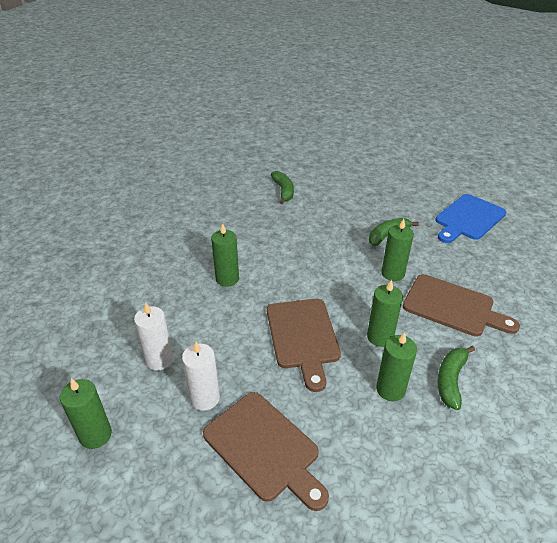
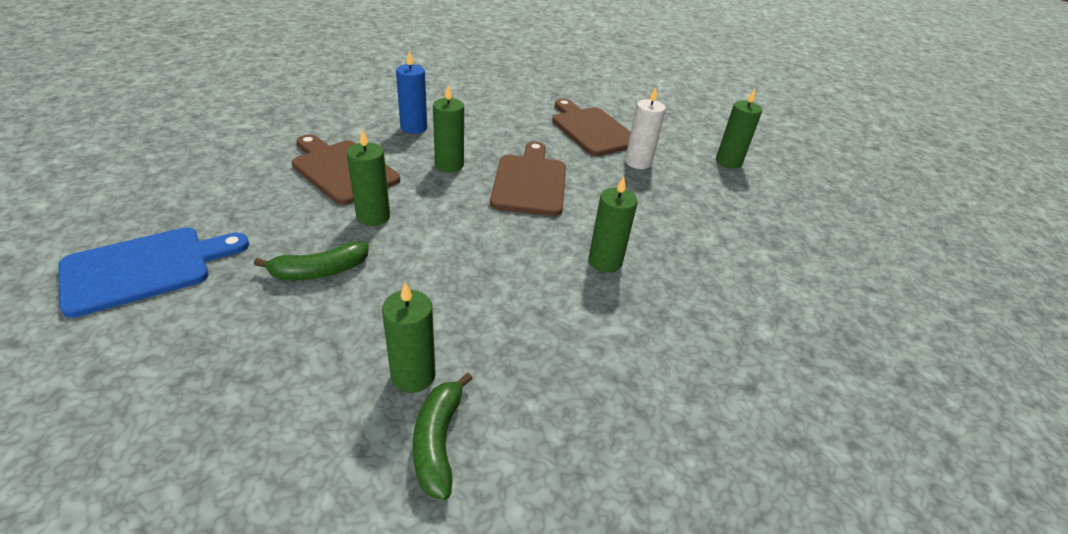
camera: 170 degrees left, 0 degrees up
white candle [134,303,173,370] -> none
green candle [376,332,417,401] -> green candle moved to [382,282,436,393]
green banana [437,346,475,410] -> blue candle [396,51,427,134]

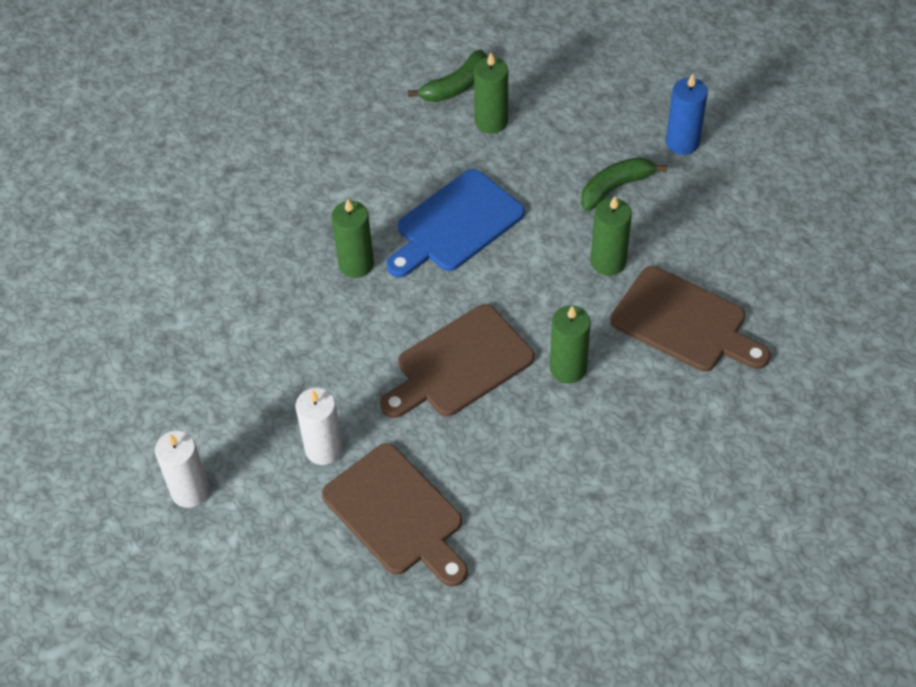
camera: 175 degrees right, 15 degrees up
blue cutting board [58,227,249,318] -> blue cutting board moved to [386,169,525,277]
blue candle [396,51,427,134] -> blue candle moved to [666,74,708,155]
green banana [413,373,473,500] -> green banana turned 60 degrees clockwise [408,50,487,102]
brown cutting board [490,141,566,216] -> brown cutting board turned 60 degrees clockwise [380,304,534,418]
green candle [716,89,762,169] -> white candle [155,430,210,508]

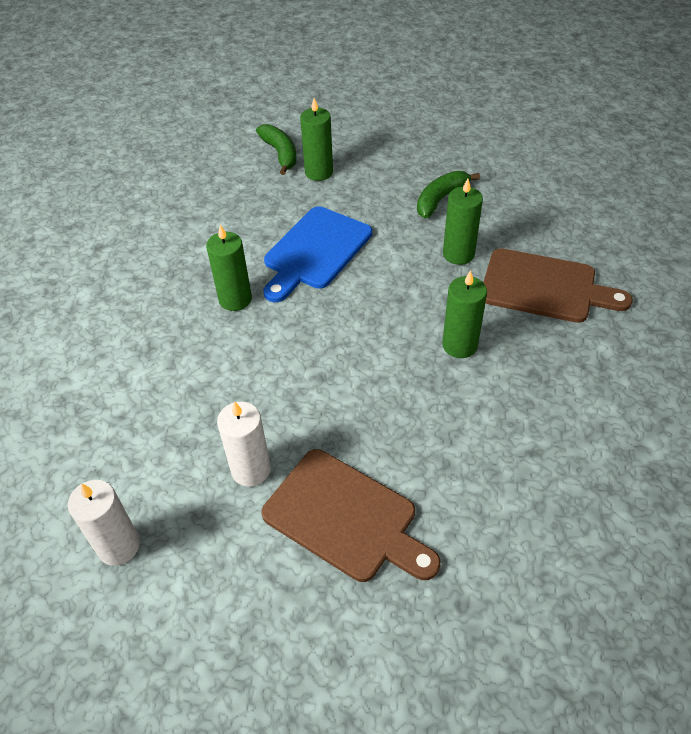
camera: 15 degrees left, 5 degrees down
brown cutting board [380,304,534,418] -> none
green banana [408,50,487,102] -> green banana turned 60 degrees counterclockwise [256,124,297,175]
blue candle [666,74,708,155] -> none

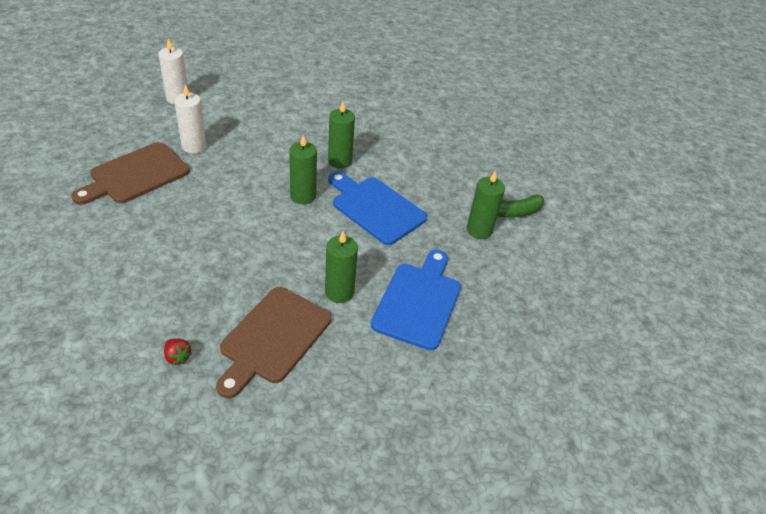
camera: 95 degrees right, 5 degrees down
green banana [417,171,480,218] -> blue cutting board [371,250,461,351]
green candle [442,270,487,358] -> green candle moved to [289,135,317,204]
none -> red strawberry [164,339,192,365]

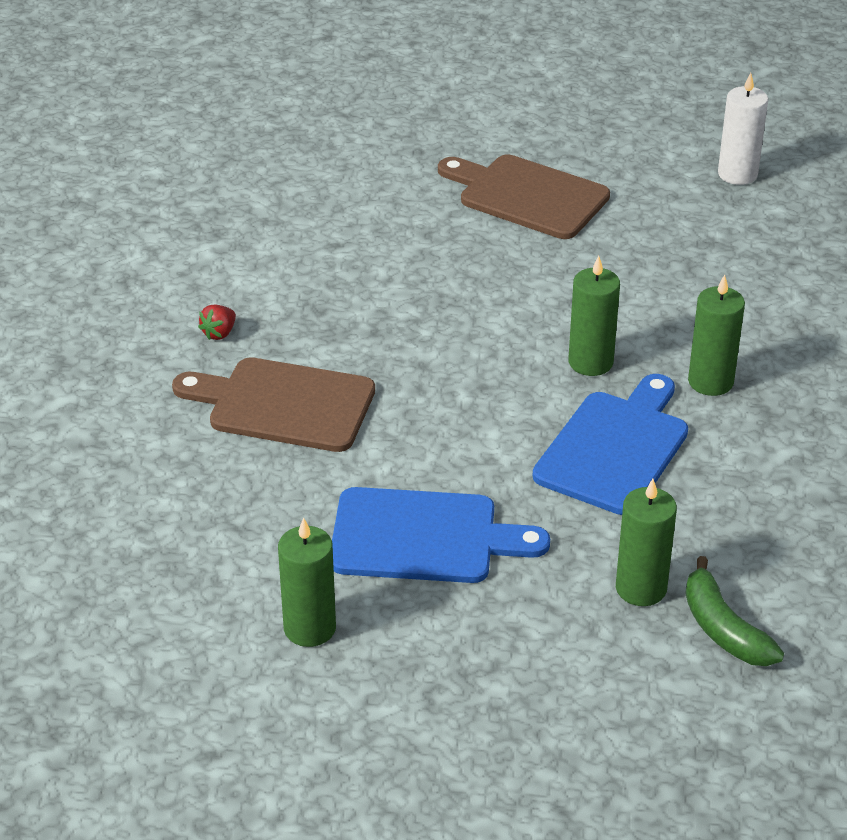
camera: 80 degrees right, 5 degrees down
white candle [174,85,207,153] -> none
green candle [325,231,358,303] -> green candle moved to [278,518,336,647]

